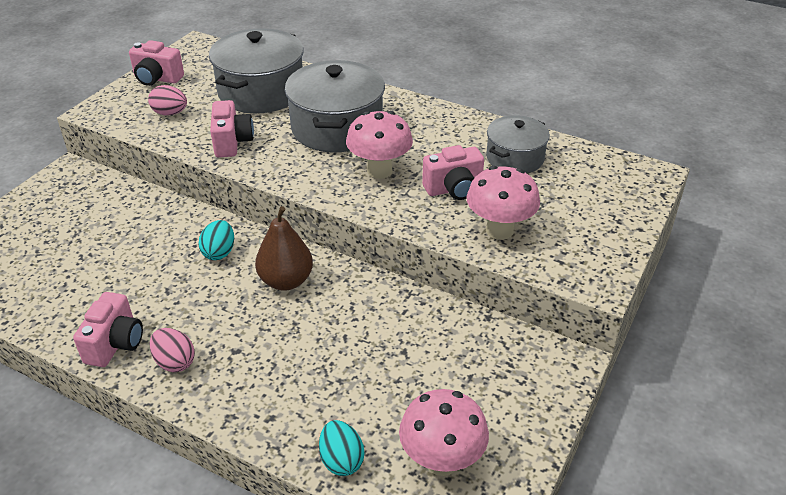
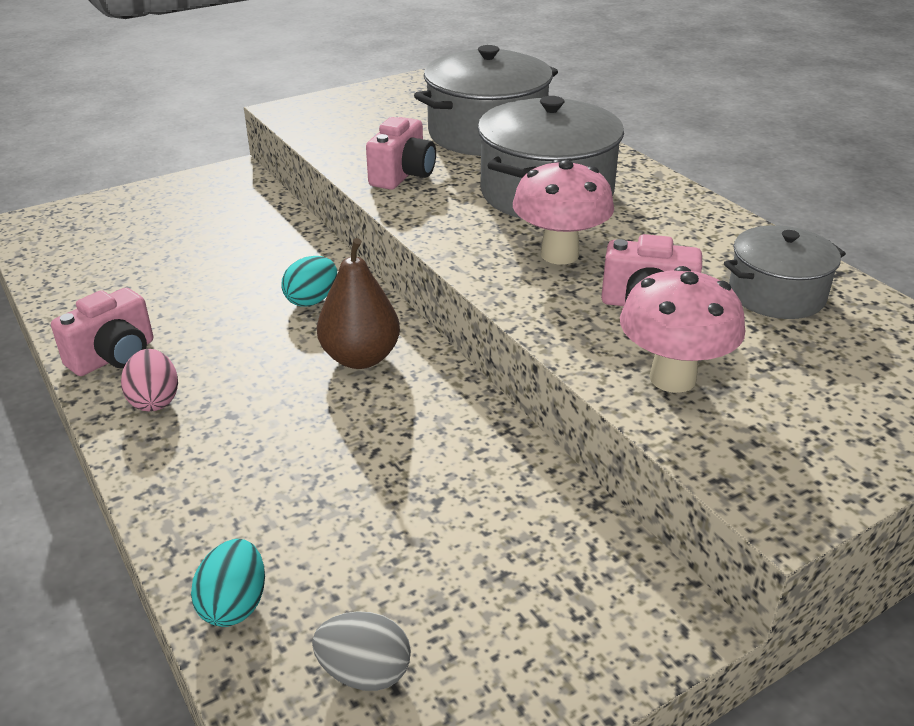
camera: 30 degrees right, 5 degrees down
pink camera [129,40,184,86] -> none
pink egg [148,85,187,116] -> none
pink mushroom [399,389,489,476] -> grey egg [312,611,411,691]

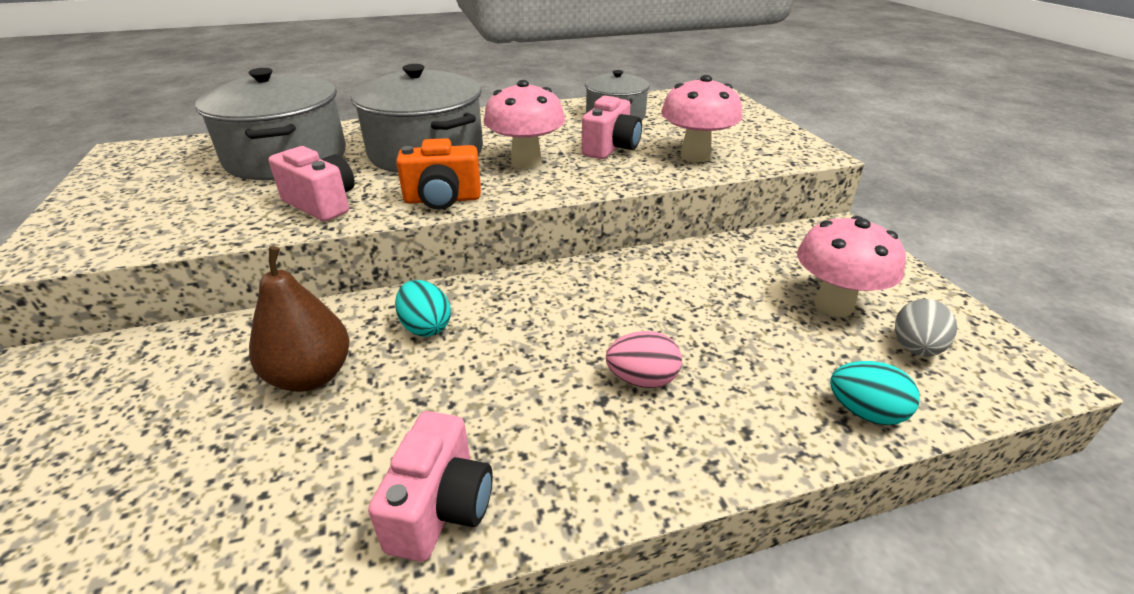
camera: 75 degrees left, 0 degrees up
pink camera [51,288,153,376] -> pink camera turned 45 degrees clockwise [368,411,493,562]
pink egg [121,349,178,411] -> pink egg moved to [606,331,682,388]
brown pear [317,238,400,369] -> brown pear moved to [249,246,350,392]
none -> orange camera [396,138,481,210]
none -> pink mushroom [797,216,906,317]

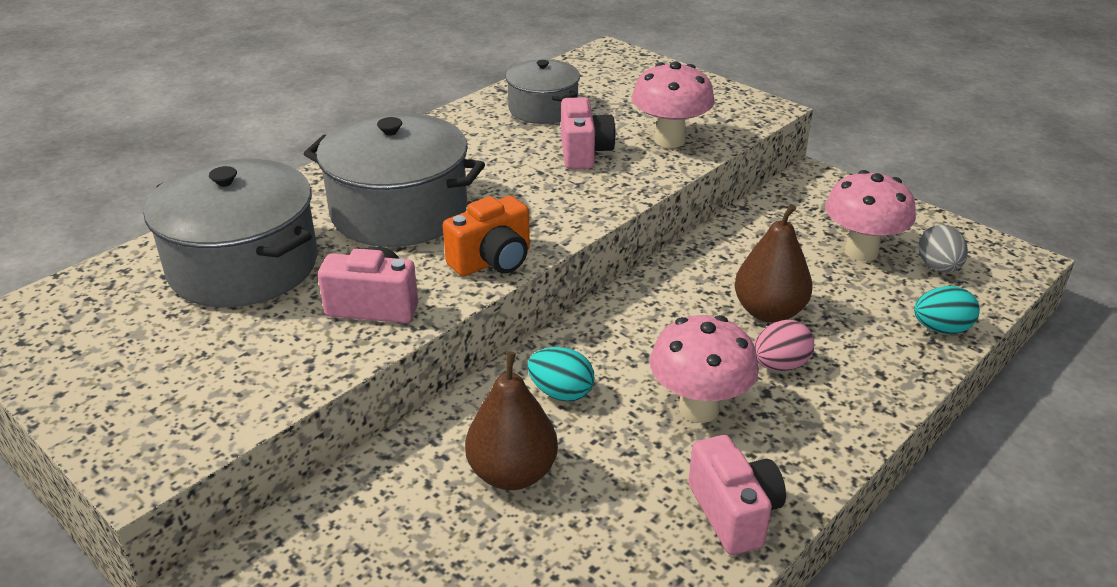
camera: 30 degrees left, 0 degrees up
pink mushroom [484,80,565,169] -> pink mushroom moved to [650,315,759,423]
none -> brown pear [734,204,813,323]

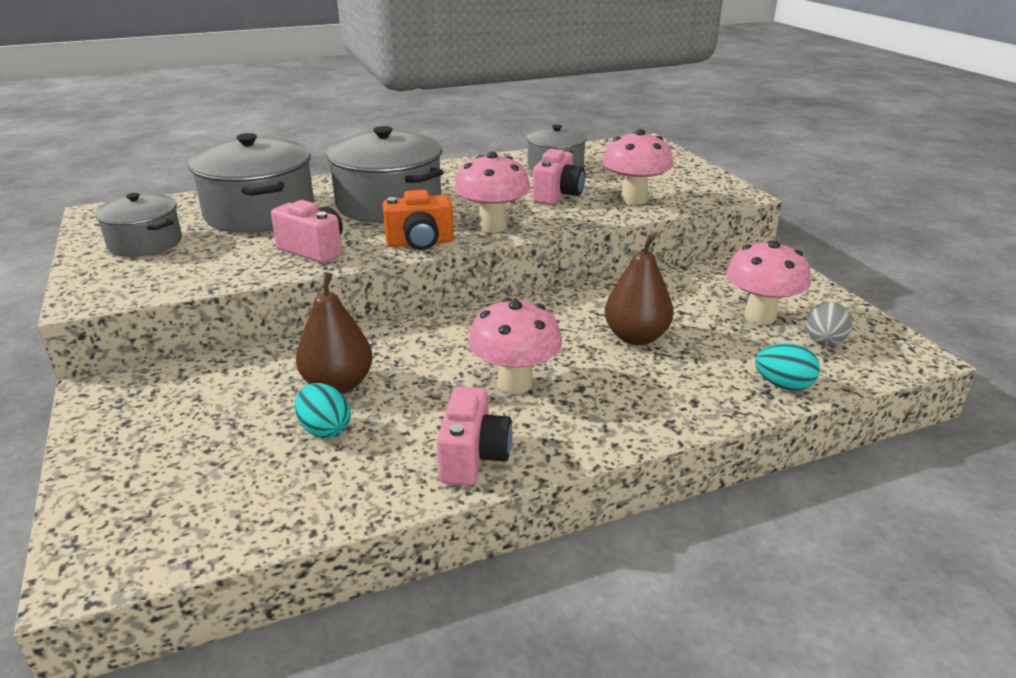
camera: 25 degrees right, 5 degrees down
turquoise egg [528,347,594,402] -> turquoise egg moved to [295,383,351,439]
pink egg [754,320,814,371] -> none
none -> grey pot [95,193,182,257]
none -> pink mushroom [455,152,530,233]

